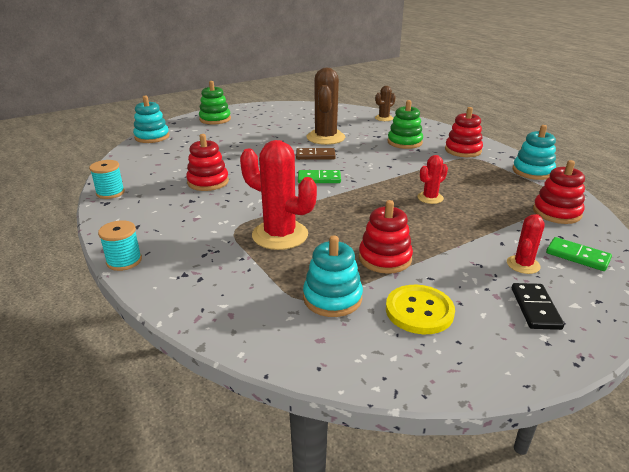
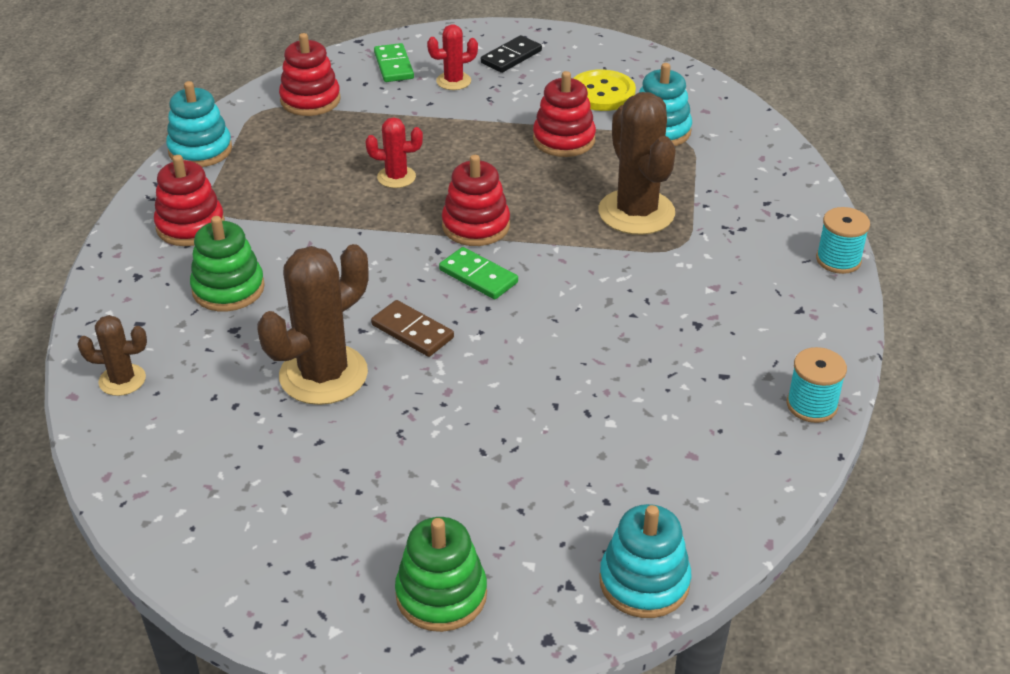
camera: 140 degrees left, 10 degrees up
red stacking toy [186,134,229,191] -> red stacking toy moved to [442,155,510,246]
red cactus [240,140,317,250] -> brown cactus [598,92,676,235]

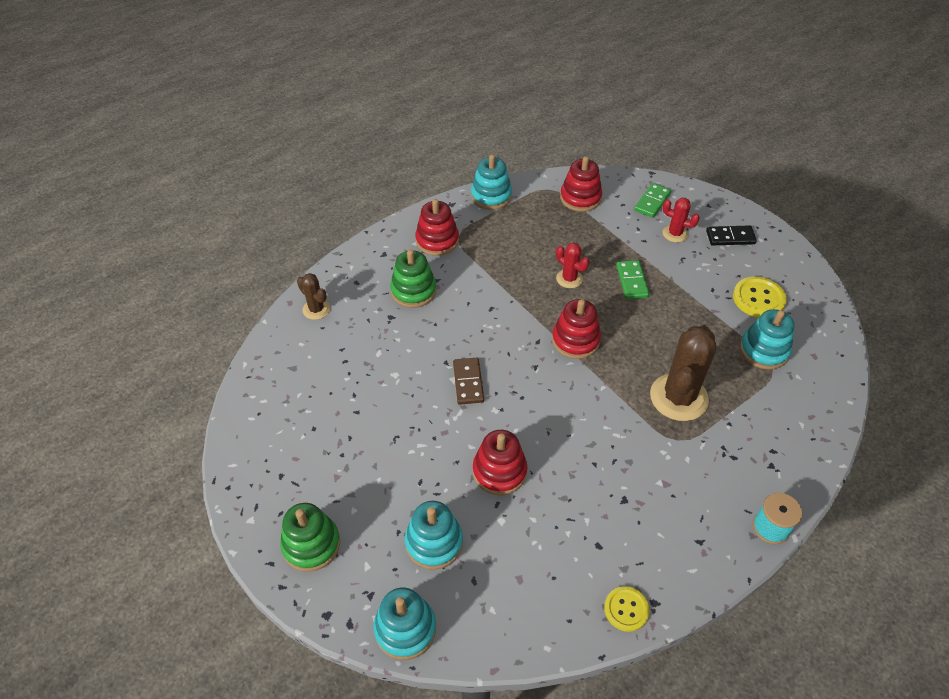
camera: 45 degrees right, 10 degrees up
brown cactus [257,244,369,405] -> none
green domino [439,247,518,299] -> green domino moved to [616,260,649,299]
red stacking toy [533,71,596,157] -> red stacking toy moved to [473,430,527,495]
turquoise spool [787,347,847,423] -> yellow button [604,586,650,632]
none -> turquoise stacking toy [405,501,463,570]

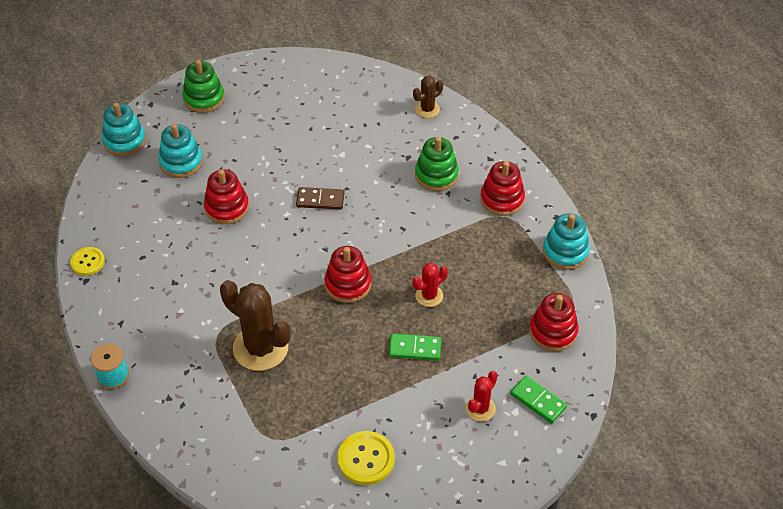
camera: 100 degrees right, 0 degrees up
black domino [706,225,757,245] -> none
turquoise stacking toy [740,309,794,370] -> none

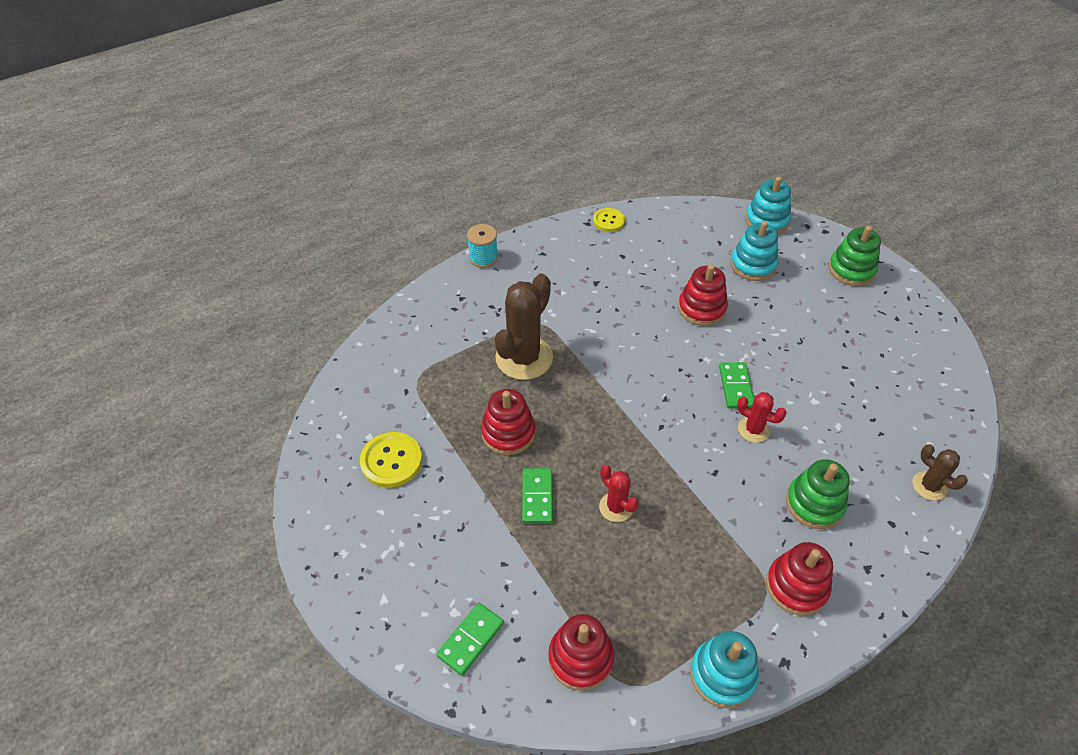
camera: 85 degrees right, 0 degrees up
brown domino [296,187,345,210] -> green domino [719,362,754,409]
red stacking toy [324,246,371,303] -> red stacking toy moved to [481,389,535,455]
red cactus [466,371,498,421] -> red cactus moved to [737,392,787,443]

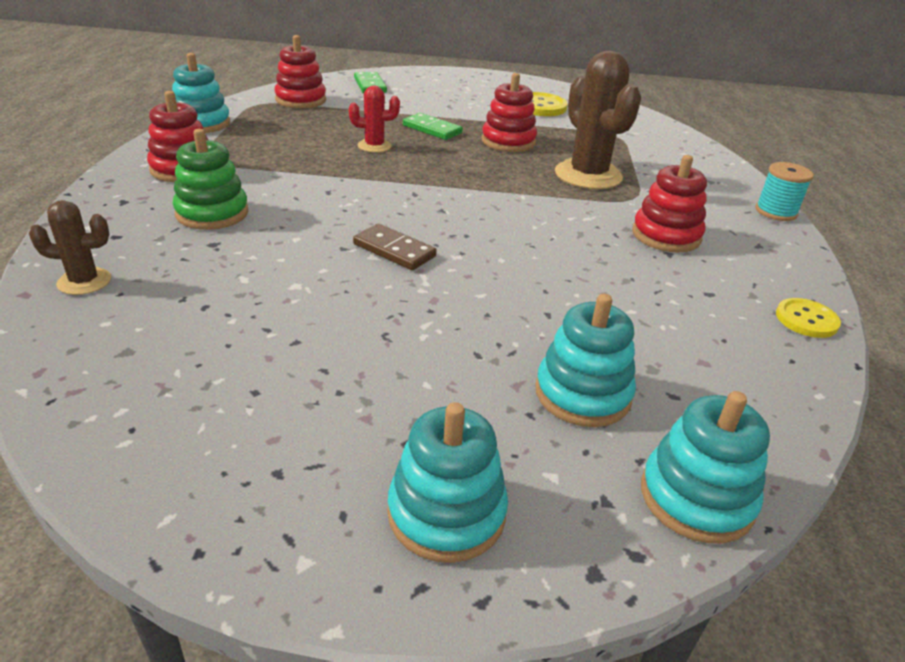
camera: 125 degrees right, 15 degrees down
red stacking toy [678,264,728,326] -> red stacking toy moved to [632,155,707,252]
green domino [719,362,754,409] -> brown domino [353,224,437,270]
red cactus [737,392,787,443] -> none
green stacking toy [829,226,881,286] -> turquoise stacking toy [387,402,508,563]

